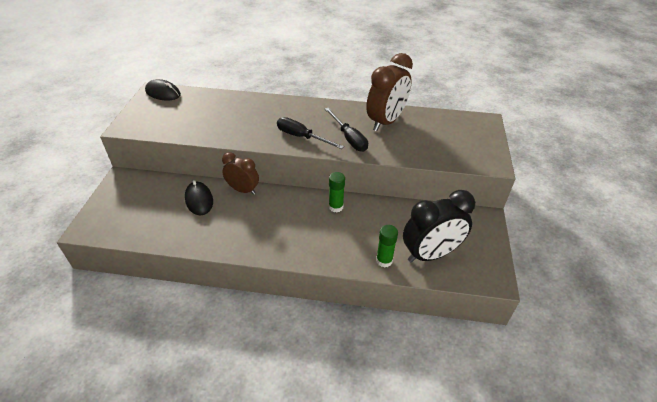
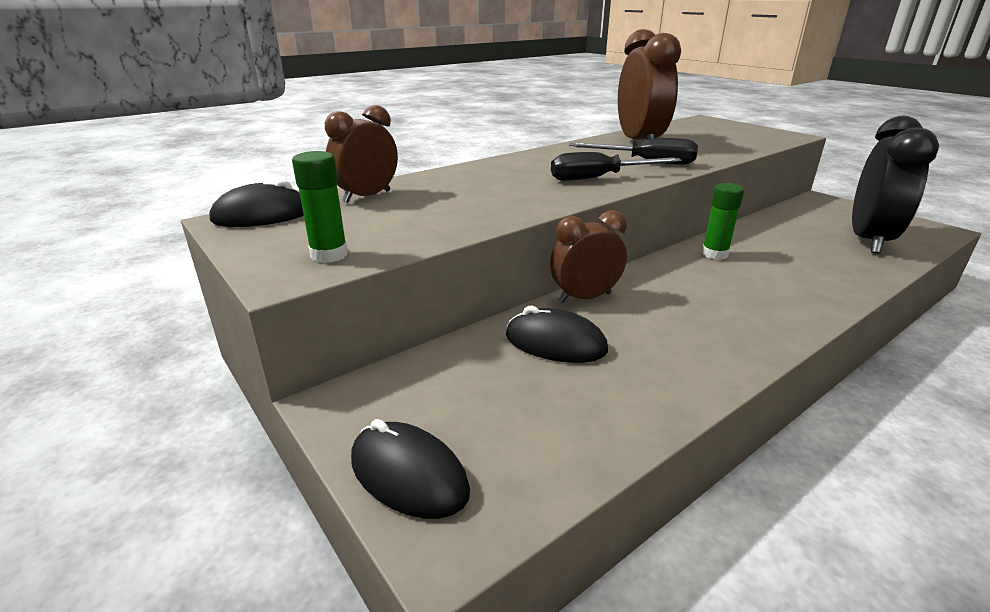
camera: 45 degrees left, 15 degrees down
green glue stick [376,225,398,268] -> green glue stick moved to [292,151,348,263]
none -> brown clock [325,105,398,203]
none -> black mouse [351,419,470,519]

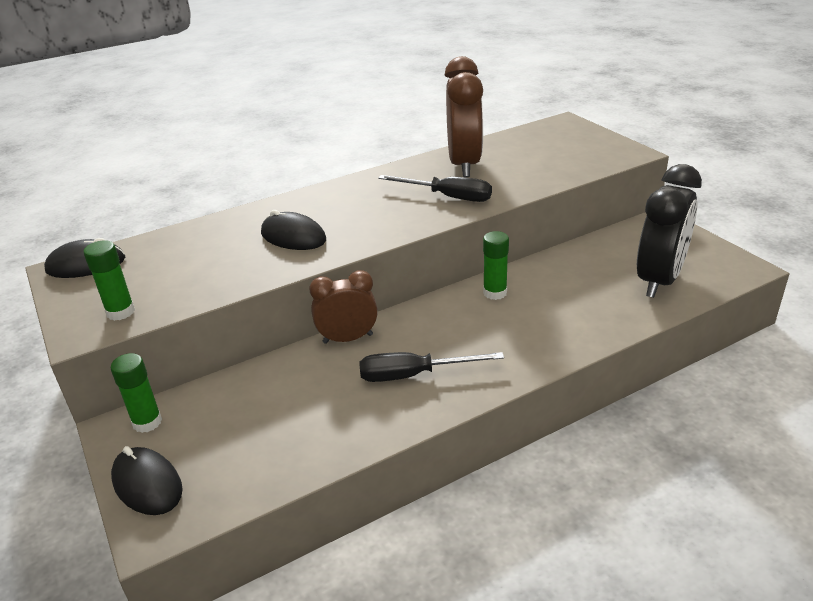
camera: 10 degrees right, 5 degrees up
brown clock [325,105,398,203] -> none
black mouse [506,306,608,363] -> black mouse moved to [261,210,326,250]
black screwdriver [551,152,682,181] -> black screwdriver moved to [359,352,504,382]
none -> green glue stick [111,353,162,433]

